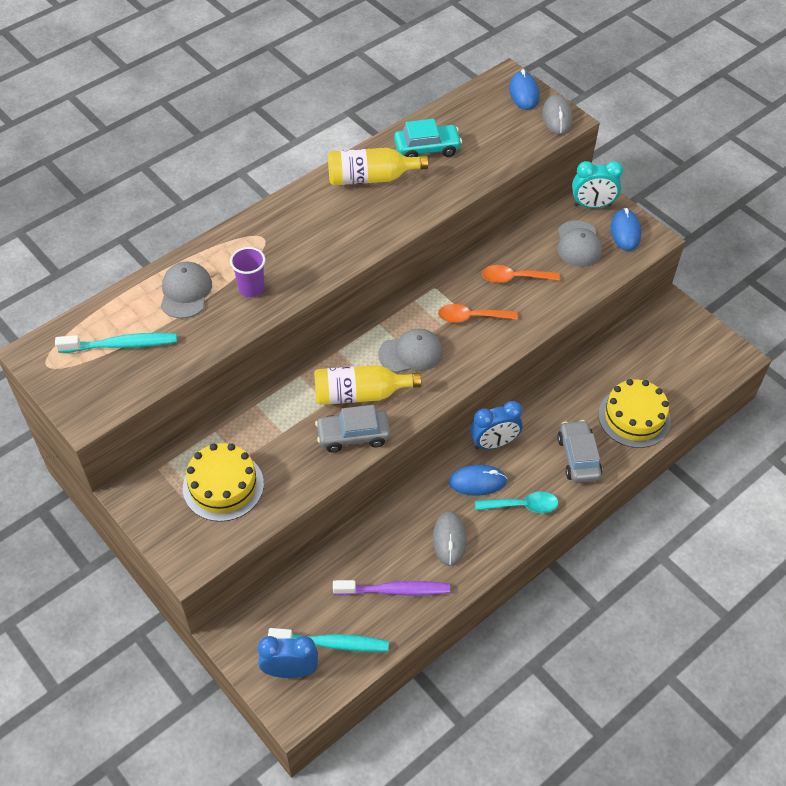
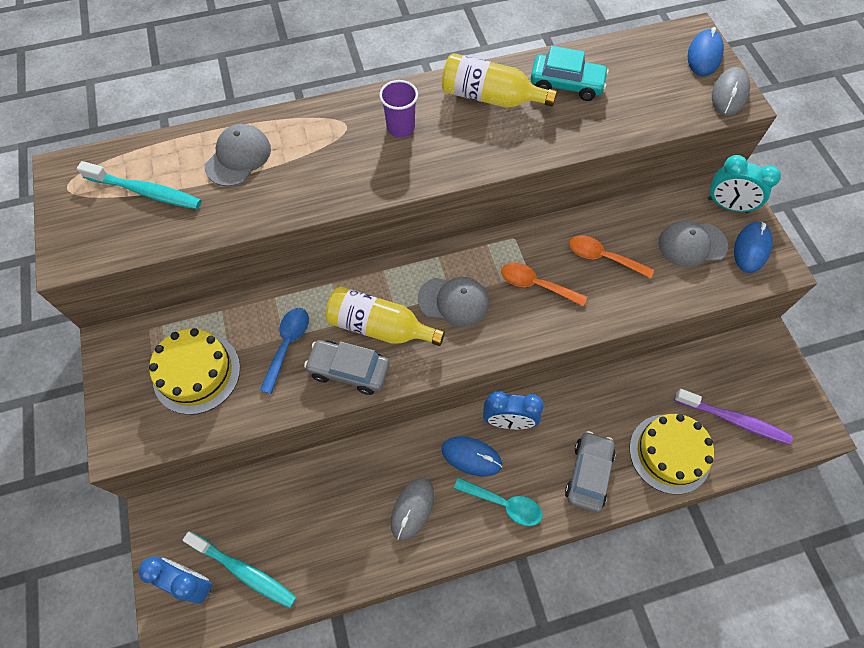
camera: 25 degrees right, 10 degrees up
purple cup [230,247,265,297] -> purple cup moved to [379,80,418,137]
purple toothbrush [333,580,450,596] -> purple toothbrush moved to [674,389,793,445]
grey cap [557,221,602,267] -> grey cap turned 60 degrees clockwise [658,221,728,267]
none -> blue spoon [260,308,309,394]

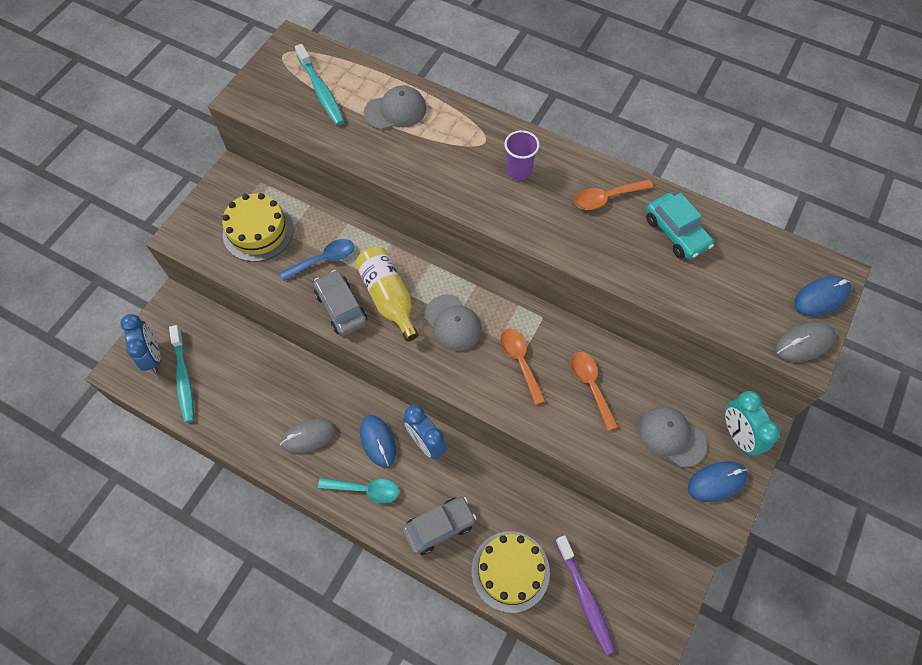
camera: 45 degrees right, 0 degrees up
yellow bottle [442,53,557,108] -> orange spoon [574,179,653,210]
turquoise spoon [454,478,543,526] -> turquoise spoon turned 60 degrees counterclockwise [318,478,399,503]

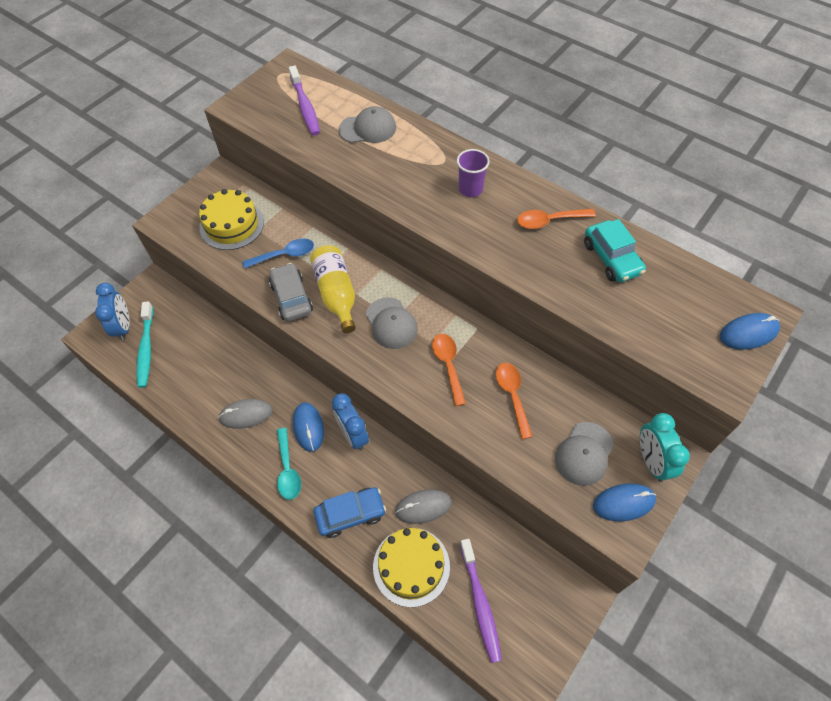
camera: 10 degrees right, 5 degrees down
turquoise toothbrush [295,44,345,125] -> purple toothbrush [289,65,320,136]
turquoise spoon [318,478,399,503] -> turquoise spoon turned 60 degrees clockwise [277,428,301,500]
grey car [402,496,477,555] -> blue car [314,487,386,538]
grey cap [638,407,707,468] -> grey cap turned 105 degrees counterclockwise [555,422,614,486]
grey mouse [775,322,836,362] -> grey mouse moved to [395,489,451,524]

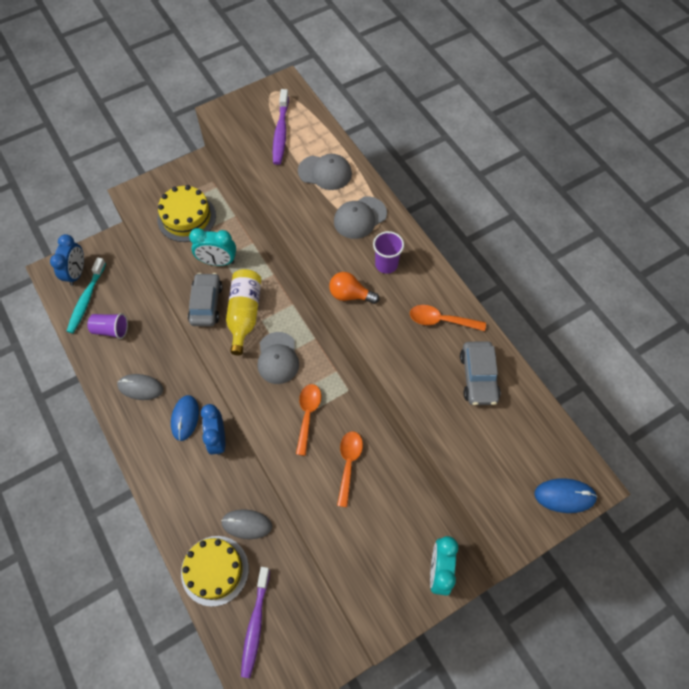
camera: 20 degrees right, 5 degrees up
blue spoon [242,239,314,269] -> turquoise clock [189,228,236,266]
turquoise spoon [277,428,301,500] -> none
blue car [314,487,386,538] -> none
grey cap [555,422,614,486] -> grey cap moved to [334,196,387,239]
turquoise car [584,219,646,282] -> grey car [460,341,501,405]
blue mouse [593,484,656,521] -> none
none -> purple cup [87,313,128,339]
none -> orange light bulb [329,272,379,304]

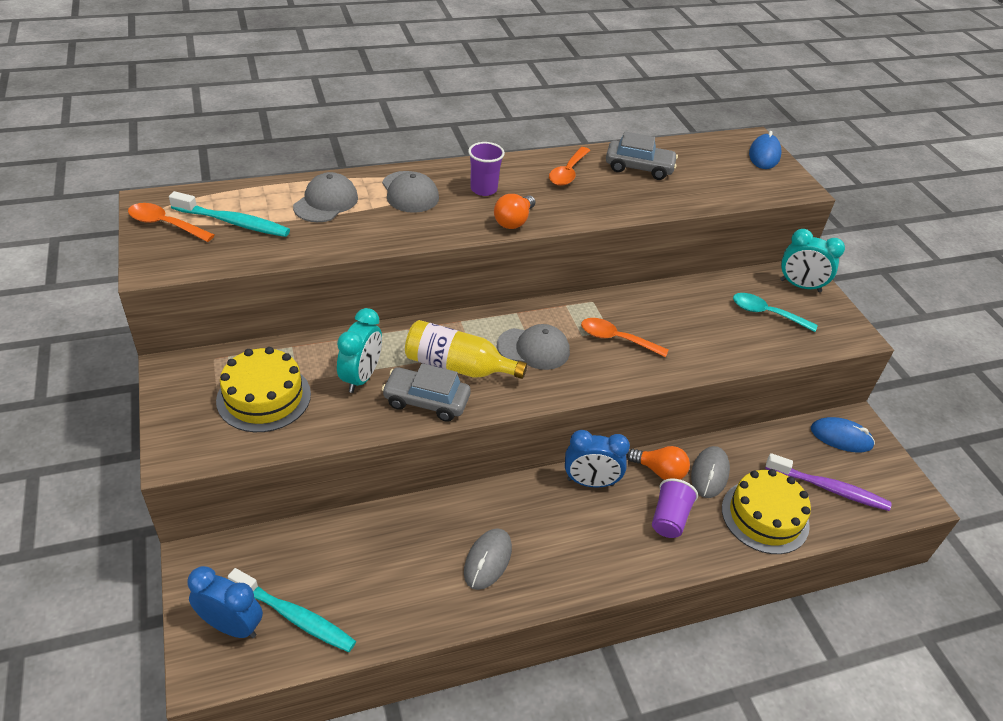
camera: 80 degrees left, 20 degrees down
purple cup [87,313,128,339] -> purple cup moved to [652,478,698,538]
blue mouse [171,395,199,441] -> blue mouse moved to [811,417,875,452]
purple toothbrush [273,89,289,165] -> turquoise toothbrush [169,191,290,237]
orange spoon [337,431,363,507] -> orange spoon moved to [128,203,215,242]
none -> orange light bulb [627,446,690,480]
none -> turquoise spoon [733,293,818,332]

